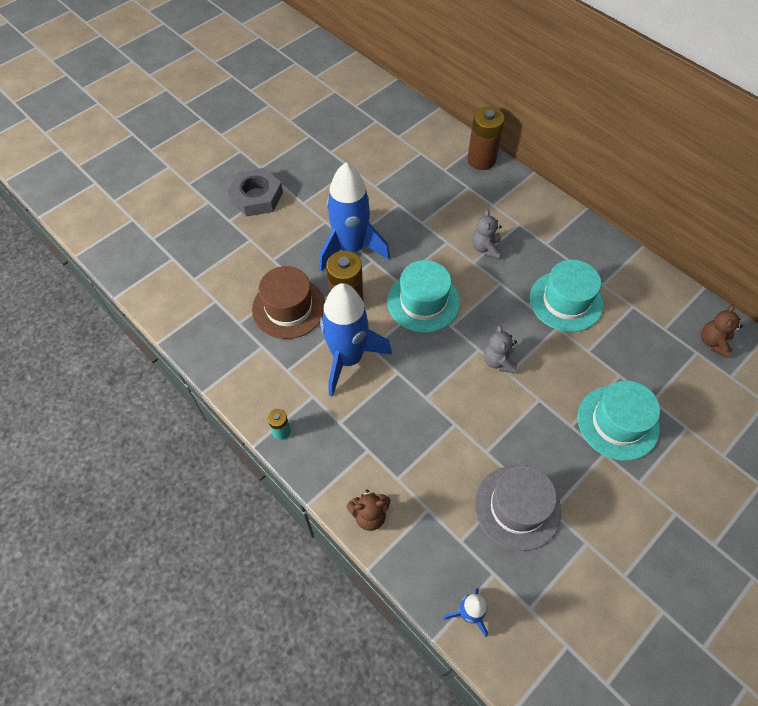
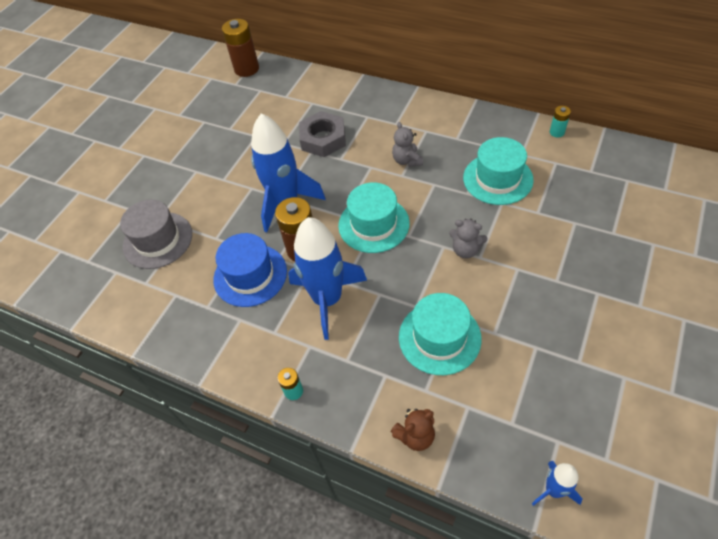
camera: 15 degrees left, 5 degrees down
grey nut [227,168,283,217] -> grey nut moved to [299,111,346,157]
brown hat [252,266,325,339] -> blue hat [213,233,287,307]
brown battery [467,107,505,170] -> brown battery moved to [222,19,259,77]
grey hat [475,465,561,551] -> grey hat moved to [120,200,192,269]
grey teddy bear [484,325,517,373] -> grey teddy bear turned 45 degrees counterclockwise [449,219,488,258]
turquoise hat [578,381,660,461] -> turquoise hat moved to [399,293,482,375]
brown teddy bear [701,304,743,358] -> none
none -> turquoise battery [550,106,571,137]

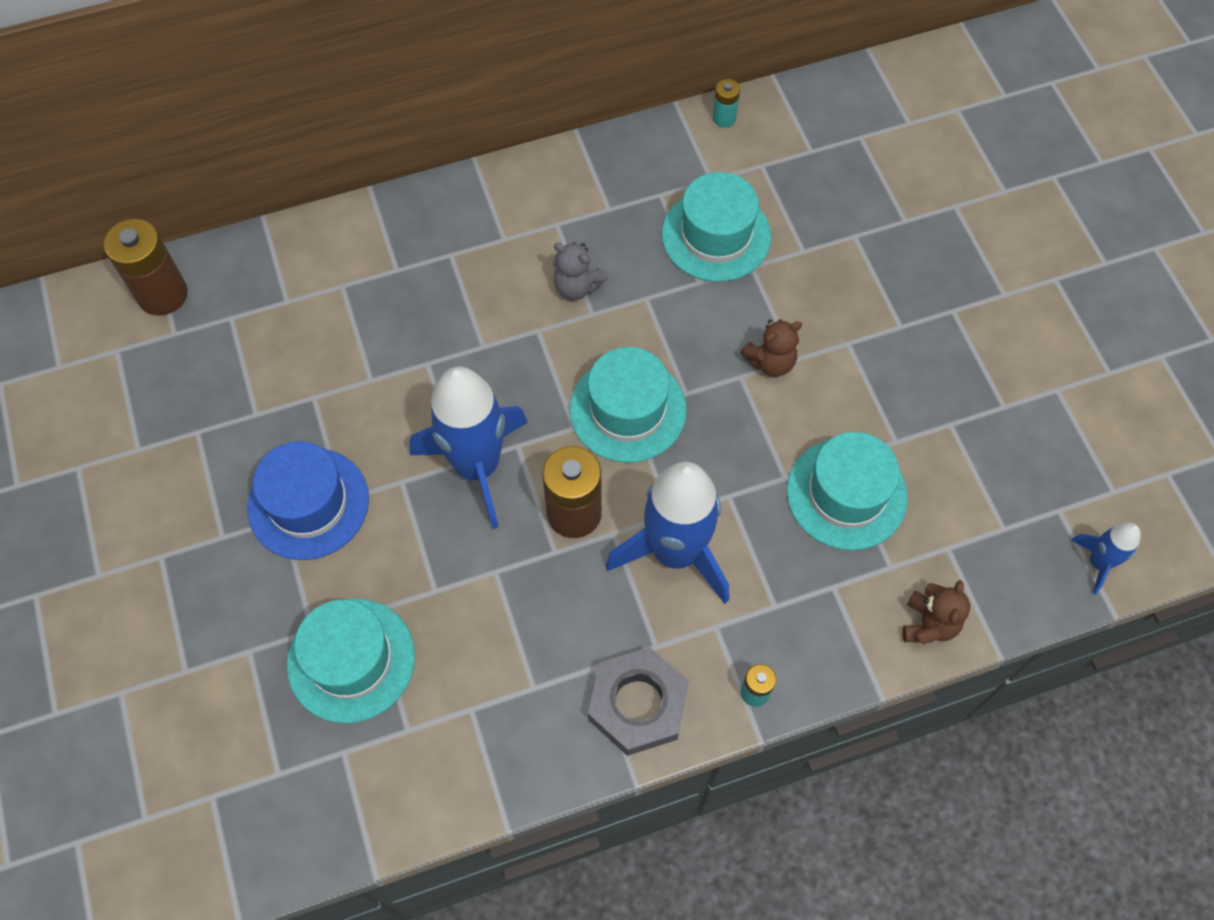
camera: 50 degrees left, 10 degrees up
grey hat [120,200,192,269] -> turquoise hat [287,599,415,723]
blue hat [213,233,287,307] -> blue hat moved to [247,441,369,560]
grey nut [299,111,346,157] -> grey nut moved to [588,647,689,756]
grey teddy bear [449,219,488,258] -> brown teddy bear [740,319,802,377]

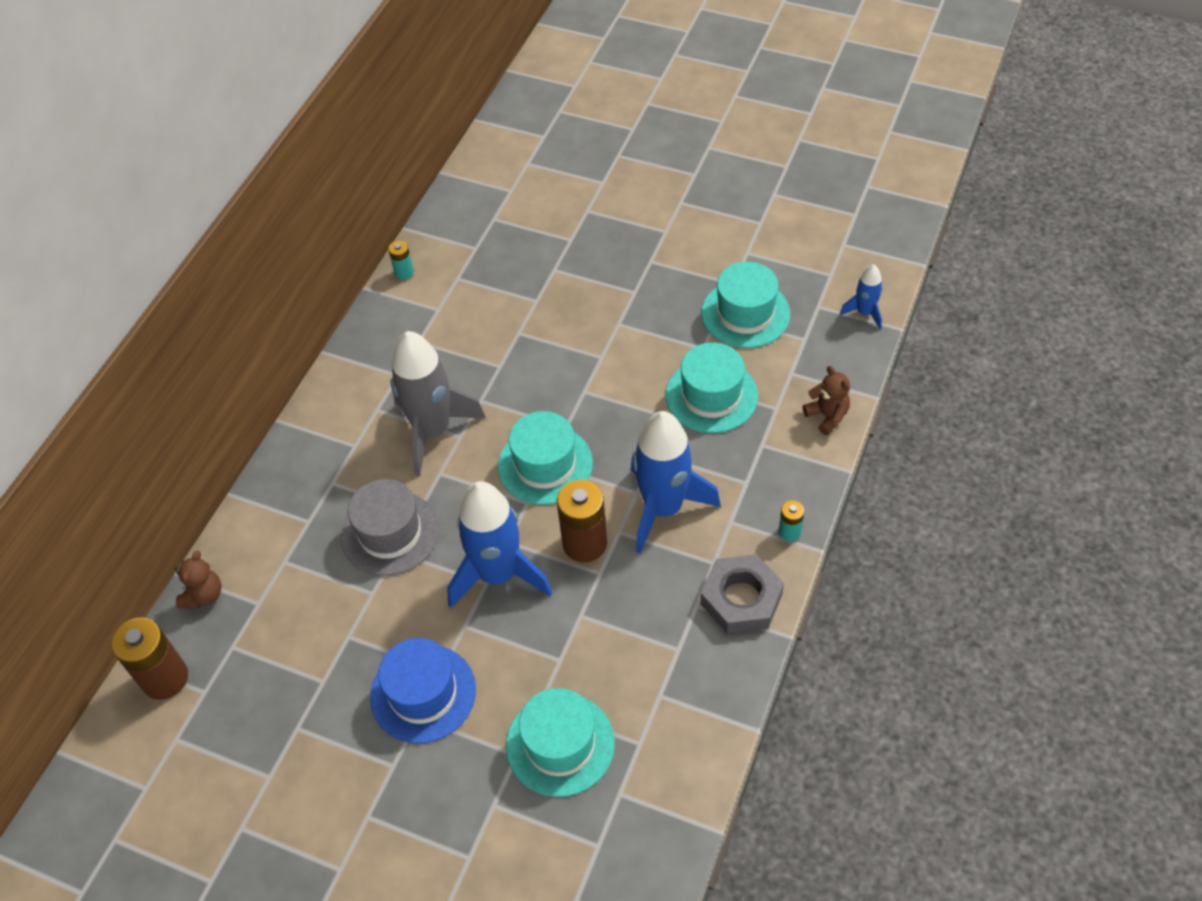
camera: 45 degrees left, 10 degrees down
grey teddy bear [553,242,608,300] -> grey rocket [391,331,486,476]
turquoise hat [662,172,771,282] -> turquoise hat moved to [701,262,790,348]
brown teddy bear [740,319,802,377] -> brown teddy bear moved to [175,550,221,608]
none -> grey hat [341,479,439,576]

